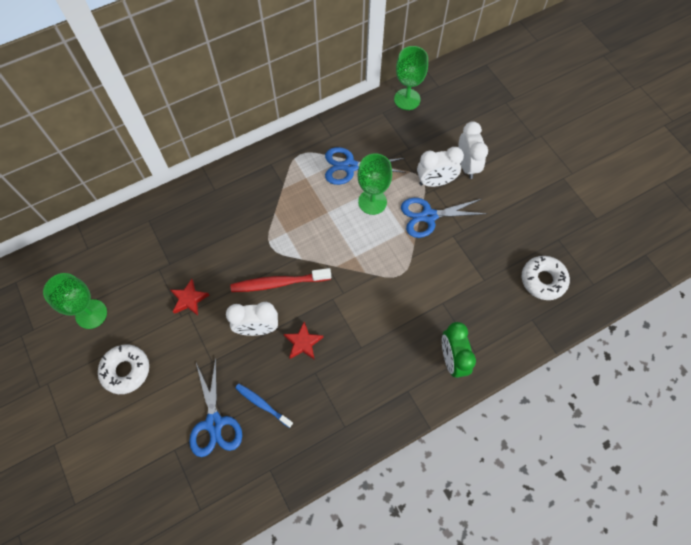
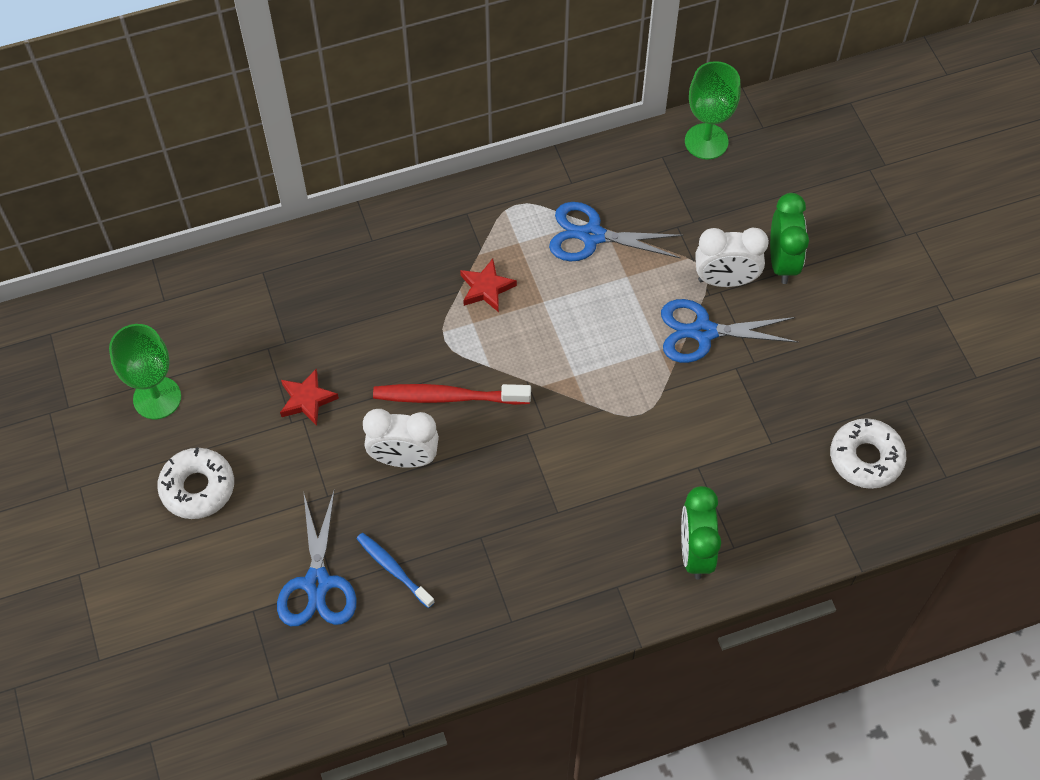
camera: 10 degrees right, 5 degrees down
red star [284,322,323,359] -> red star moved to [460,259,517,312]
green goblet [357,153,392,215] -> none
white clock [458,121,488,179] -> green clock [770,193,809,284]

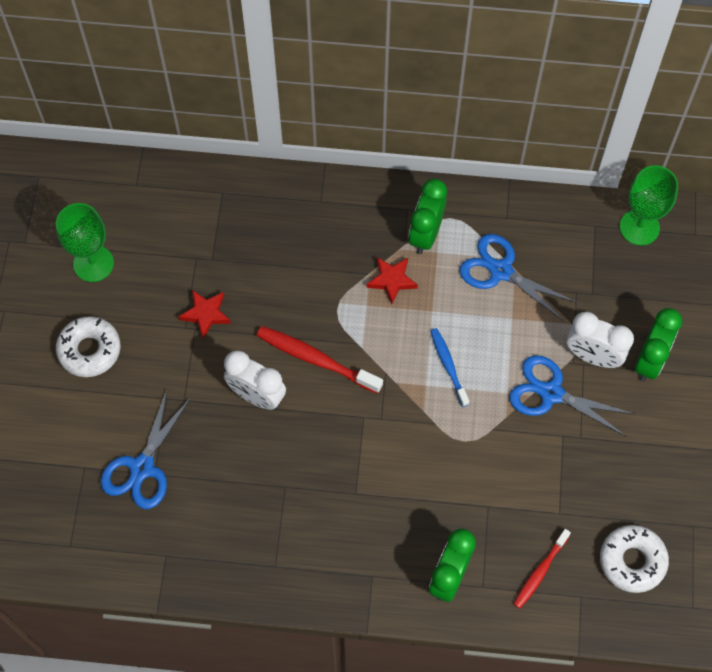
camera: 25 degrees right, 5 degrees up
blue toothbrush [356,533,435,608] -> blue toothbrush moved to [430,328,470,407]
none -> green clock [408,179,447,254]
none -> red toothbrush [514,529,571,609]

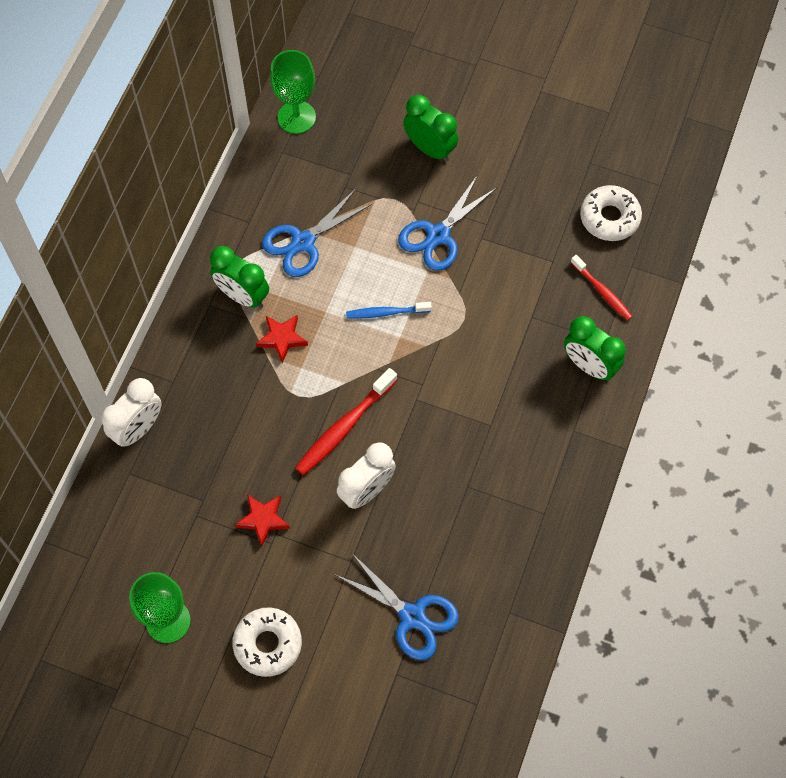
camera: 75 degrees left, 0 degrees up
white clock [567,312,634,368] -> white clock moved to [101,378,162,447]

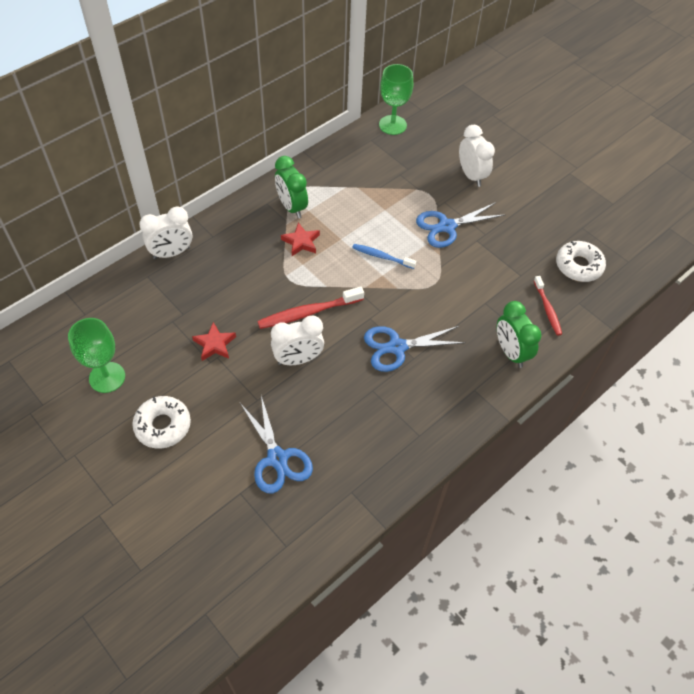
camera: 25 degrees right, 10 degrees down
blue scissors [262,189,372,277] -> blue scissors moved to [364,326,466,372]
green clock [403,95,458,162] -> white clock [459,125,495,187]

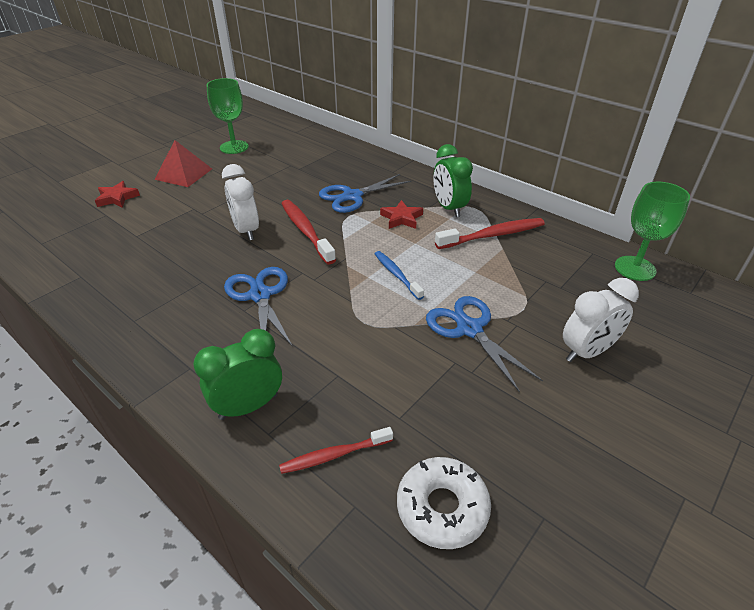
camera: 85 degrees right, 15 degrees down
white donut [132,396,191,449] -> red pyramid [154,140,212,187]
white clock [139,207,192,259] -> none
red star [192,322,236,361] -> red star moved to [95,181,140,208]
blue scissors [240,396,313,494] -> blue scissors moved to [319,174,412,213]
green clock [275,156,308,219] -> green clock turned 75 degrees counterclockwise [433,144,473,217]
blue toothbrush [352,244,416,269] -> blue toothbrush turned 45 degrees counterclockwise [375,251,424,300]
none -> red toothbrush [435,218,545,249]

